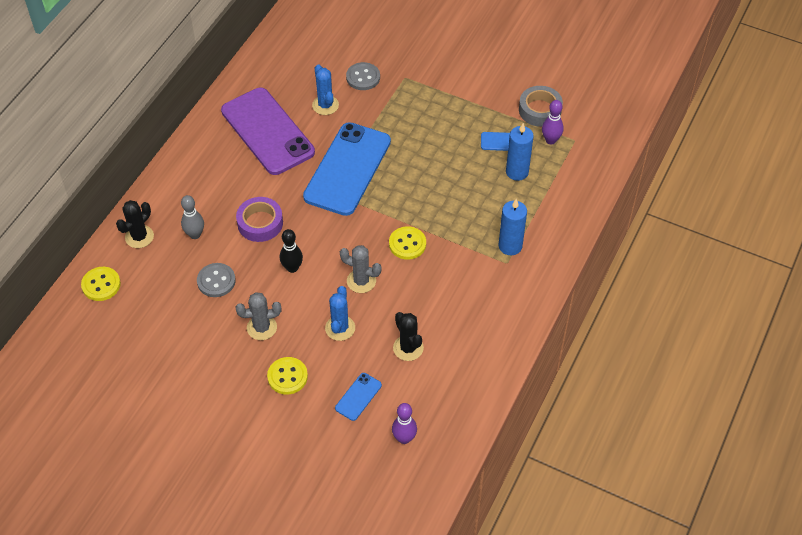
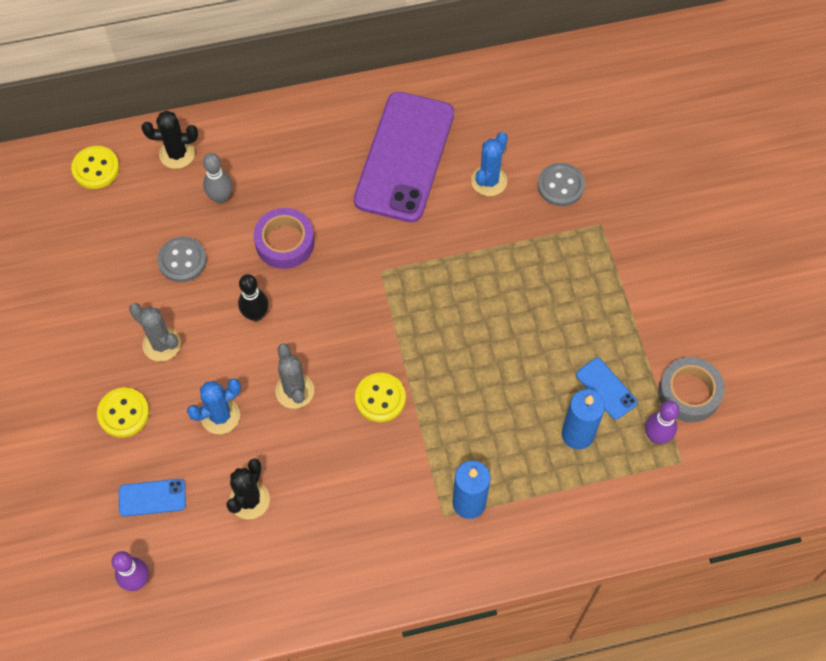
camera: 50 degrees right, 10 degrees up
blue phone [303,122,391,216] -> none

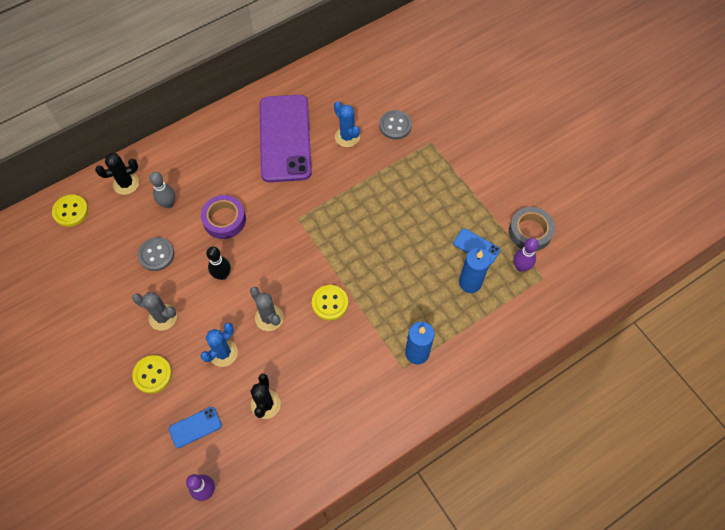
camera: 20 degrees left, 0 degrees up
blue cactus [471,132,508,196] -> blue cactus turned 45 degrees counterclockwise [334,101,360,147]

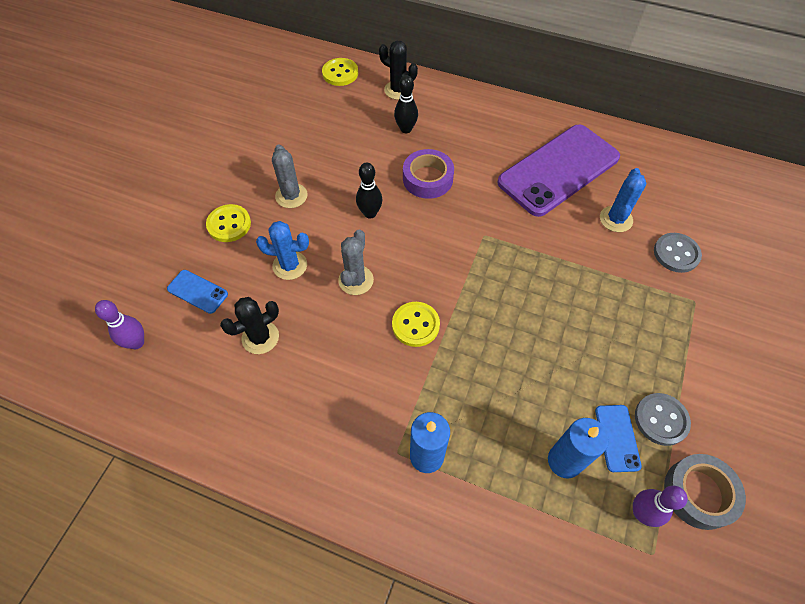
camera: 55 degrees right, 5 degrees down
grey button [138,237,174,271] -> grey button moved to [635,393,691,446]
grey bowling pin [149,172,175,208] -> black bowling pin [394,75,418,133]

